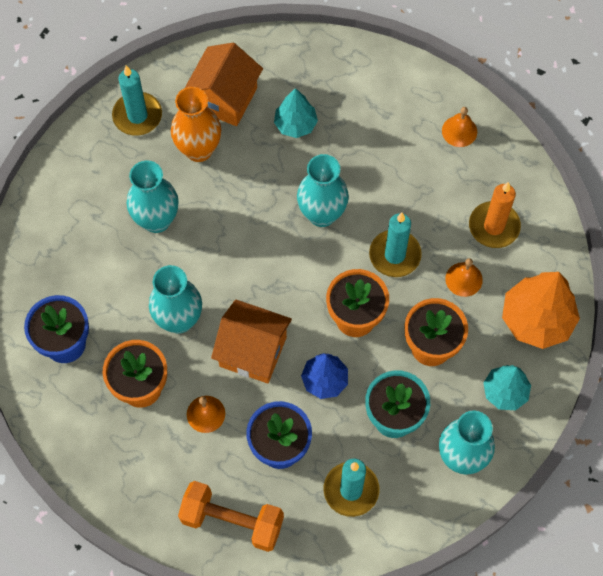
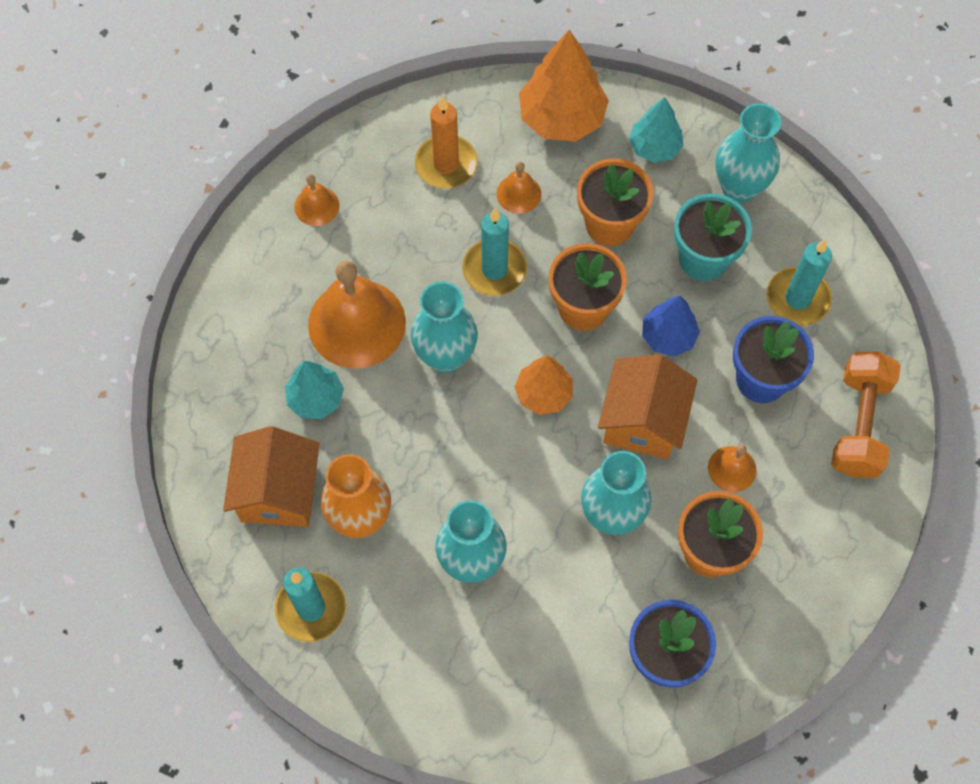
camera: 95 degrees left, 0 degrees up
orange house [185,43,263,126] -> orange house turned 75 degrees clockwise [223,426,320,527]
none -> orange bell [308,261,406,368]
none -> orange tree [515,356,573,415]

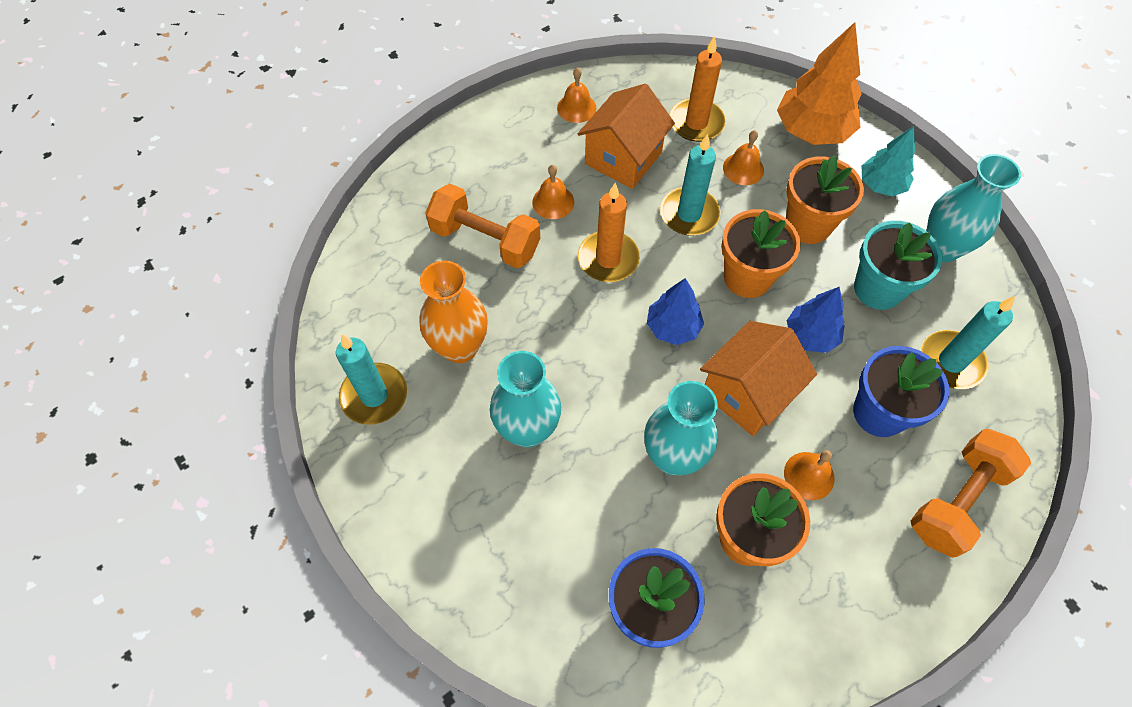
camera: 30 degrees right, 5 degrees down
orange house [223,426,320,527] -> orange house moved to [578,84,675,189]
turquoise tree [285,361,344,419] -> orange dumbbell [425,184,540,268]
orange bell [308,261,406,368] -> orange bell [532,165,574,219], size x0.48
turquoise vase [411,281,478,373] -> orange candle [578,183,640,282]
orange tree [515,356,573,415] -> blue tree [647,278,704,345]

